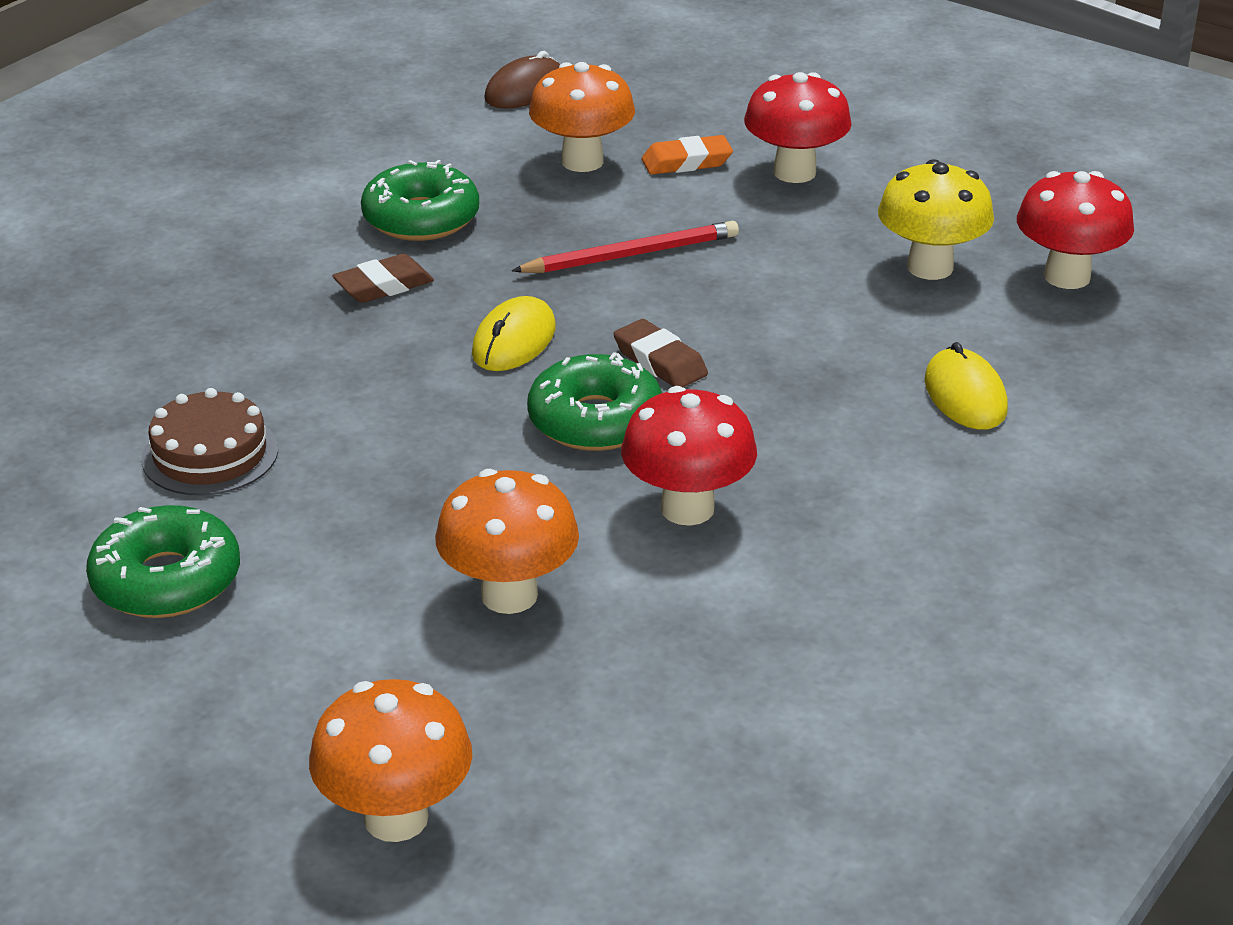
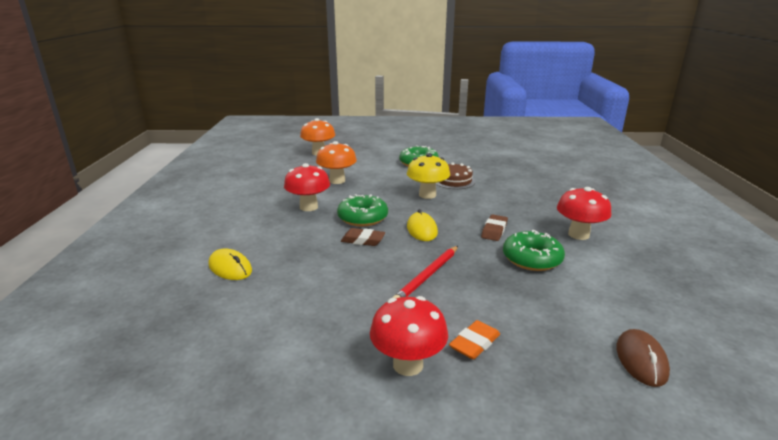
camera: 145 degrees right, 10 degrees down
orange mushroom [529,62,635,172] -> none
yellow mushroom [878,159,994,280] -> yellow mushroom moved to [407,153,450,199]
red mushroom [1017,171,1134,289] -> red mushroom moved to [557,187,611,240]

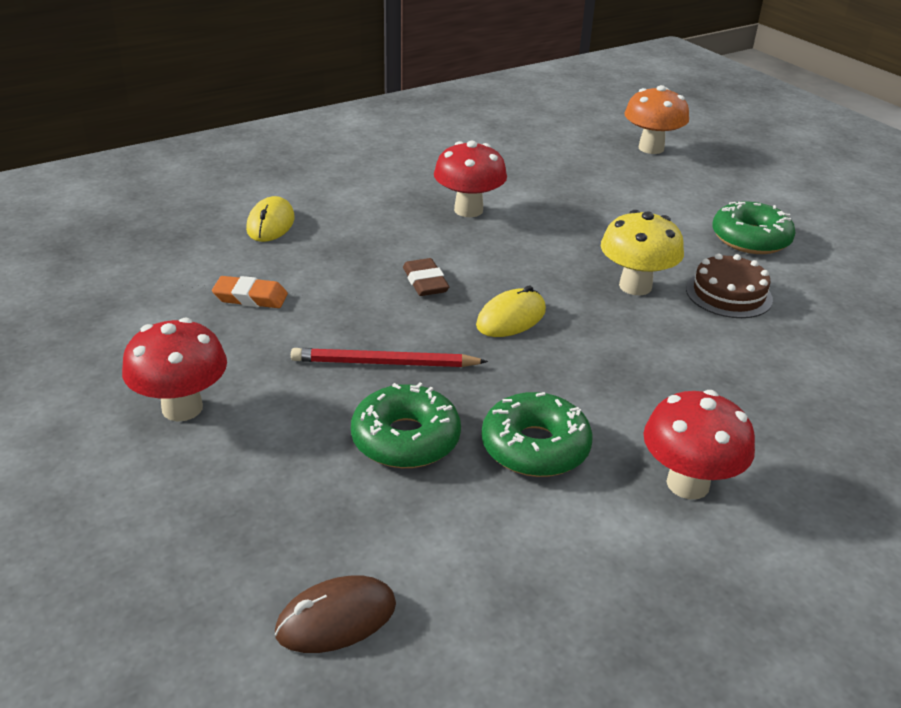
camera: 55 degrees right, 10 degrees up
orange mushroom [316,141,357,184] -> none
green donut [337,194,388,227] -> green donut moved to [351,383,461,468]
orange eraser [449,320,500,359] -> orange eraser moved to [212,276,288,308]
brown eraser [481,214,508,241] -> none

